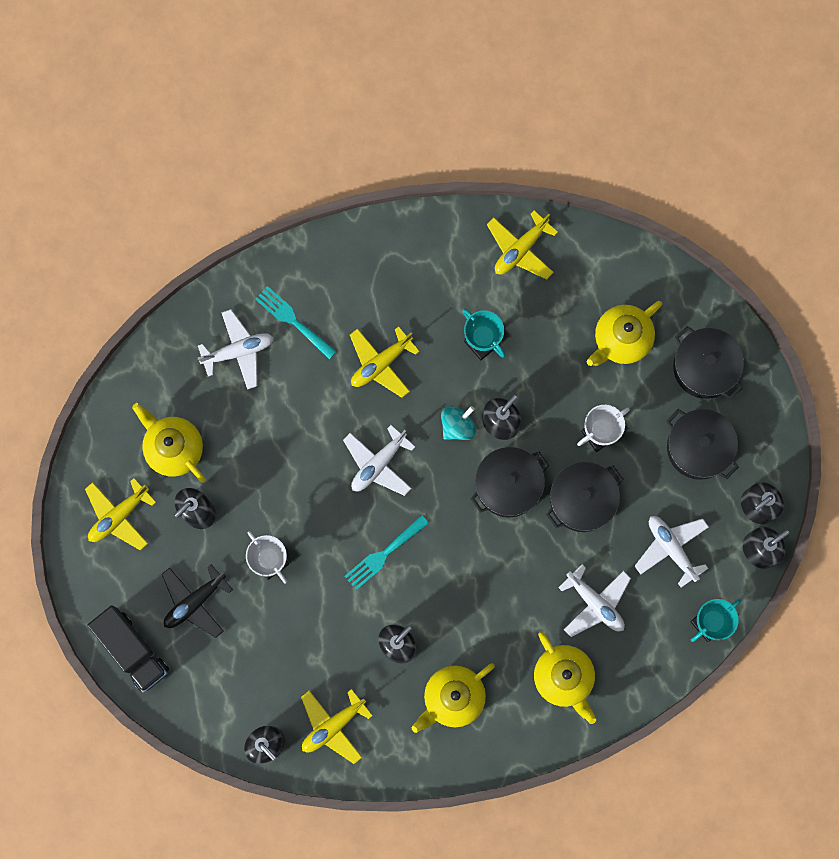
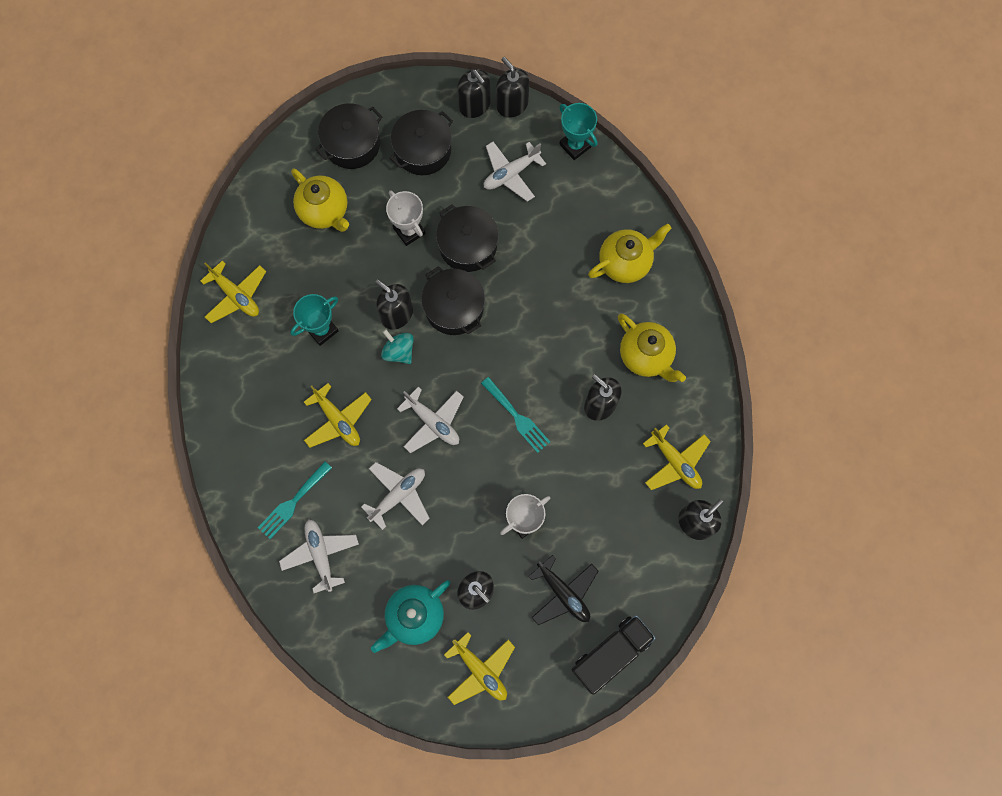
camera: 90 degrees left, 5 degrees down
yellow teapot [132,403,206,483] -> turquoise teapot [371,580,451,653]
white plane [558,564,631,637] -> white plane moved to [361,462,430,530]

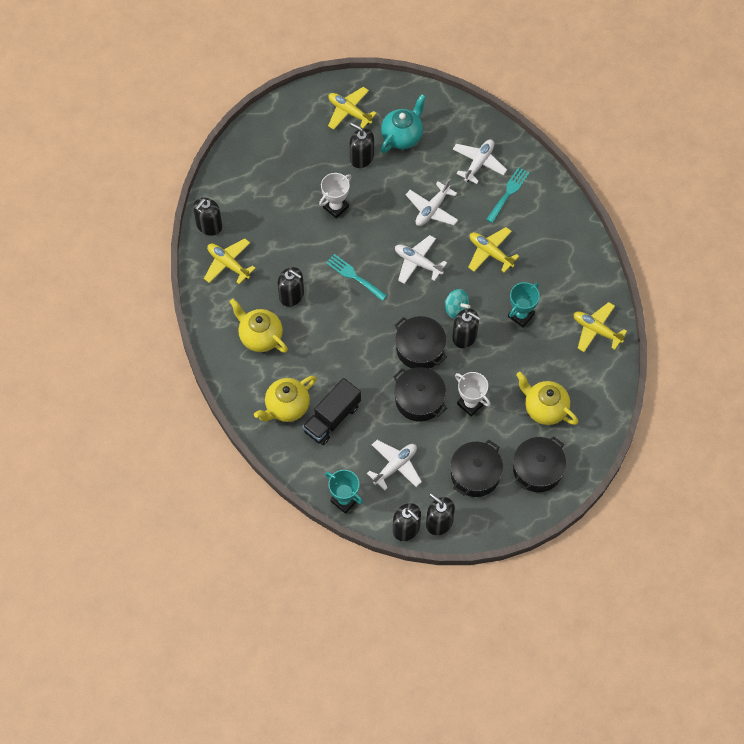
camera: 170 degrees right, 10 degrees down
white plane [279,520,359,593] -> white plane turned 120 degrees counterclockwise [453,140,507,184]
black plane [528,555,598,625] -> none
black truck [572,615,656,695] -> black truck moved to [302,378,361,445]

